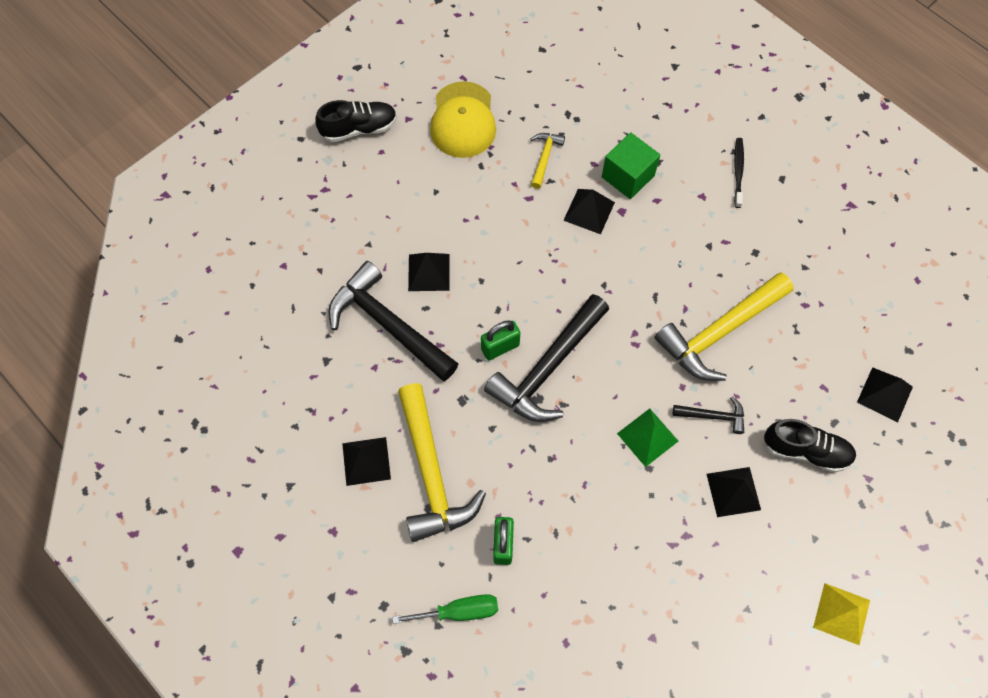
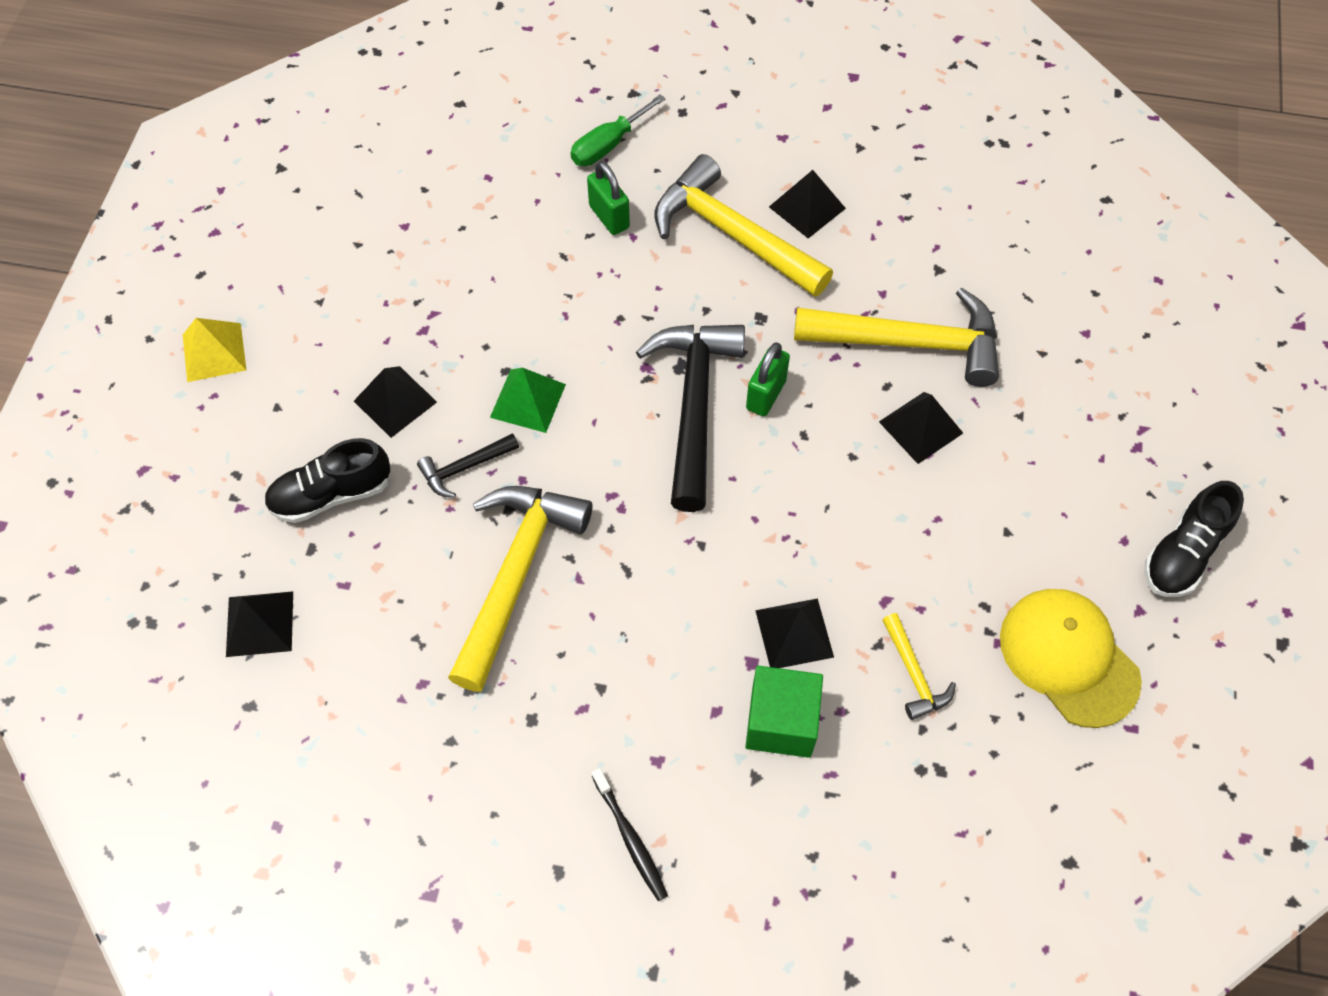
camera: 145 degrees right, 5 degrees down
black hammer [328,261,459,381] -> yellow hammer [794,287,999,387]

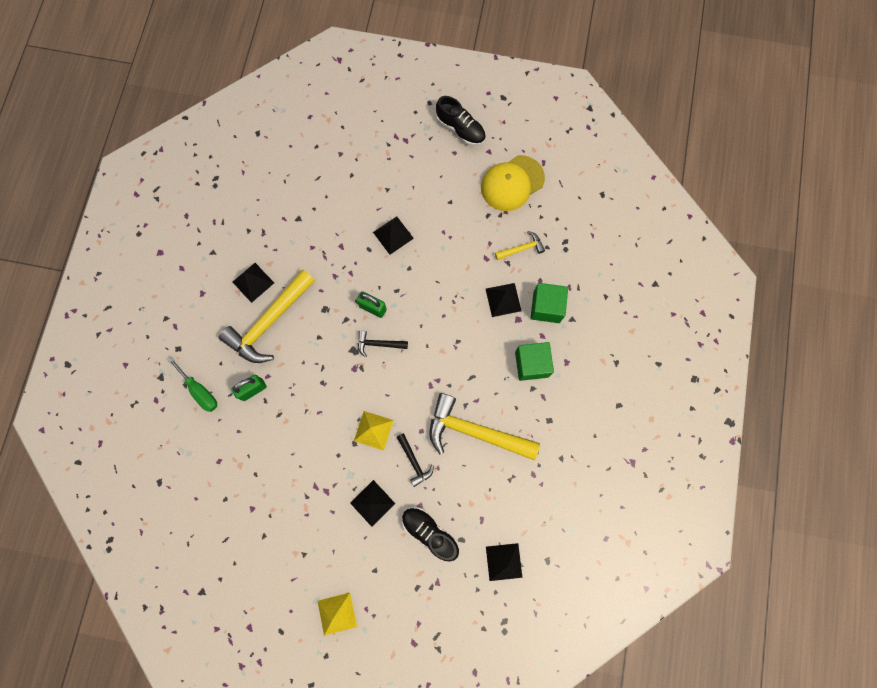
camera: 90 degrees left, 15 degrees up
black shoe [264,438,391,523] -> black shoe turned 150 degrees clockwise [402,507,459,561]
green pyramid [490,368,566,433] -> yellow pyramid [354,411,394,451]
black toothbrush [592,768,668,901] -> none
black hammer [636,325,745,512] -> black hammer [358,331,408,357], size x0.47
yellow hammer [794,287,999,387] -> none
none -> green cube [515,342,554,381]

